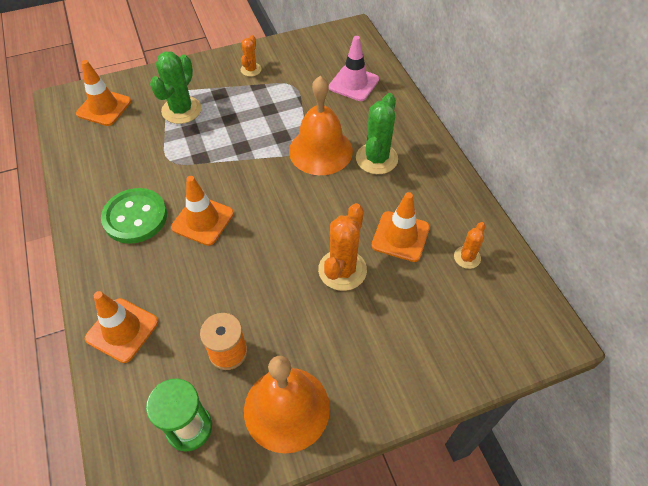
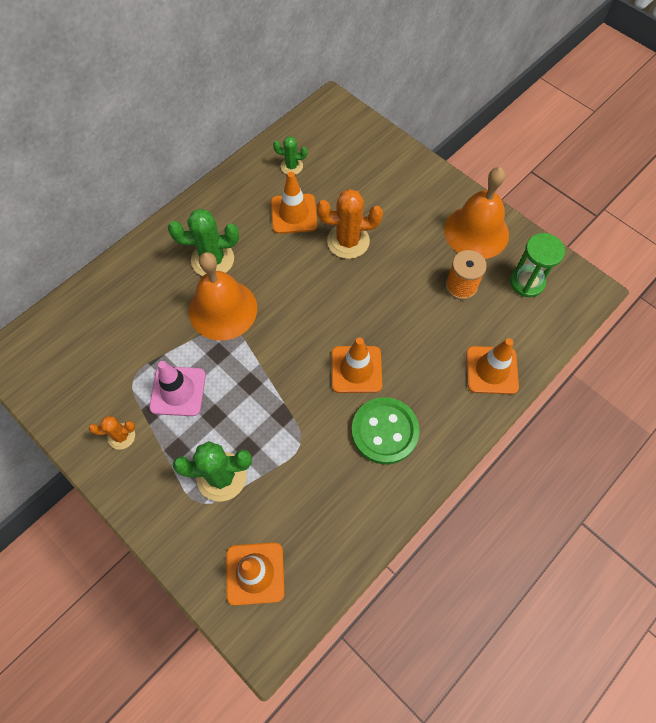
camera: 115 degrees left, 10 degrees up
pink traffic cone [329,36,379,101] -> pink traffic cone moved to [149,361,206,416]
orange cactus [454,222,485,269] -> green cactus [273,136,308,175]

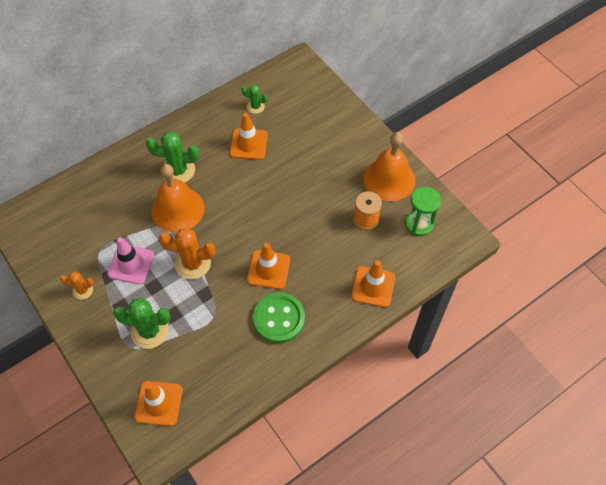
camera: 10 degrees right, 5 degrees down
orange cactus [317,189,383,259] -> orange cactus moved to [159,228,216,279]

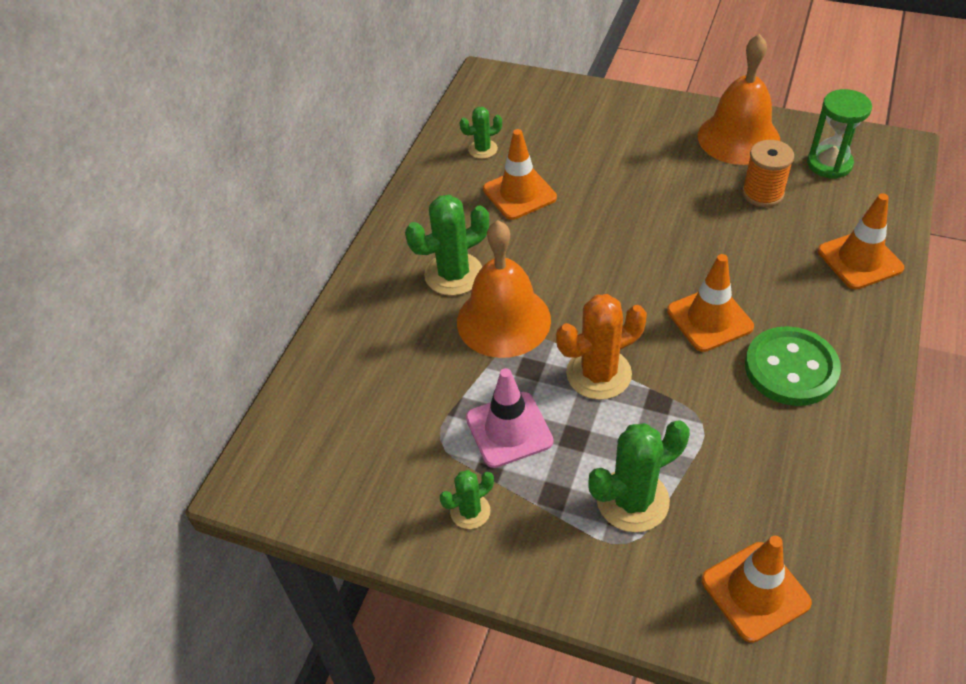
camera: 30 degrees left, 10 degrees down
orange cactus [60,271,94,300] -> green cactus [440,470,494,529]

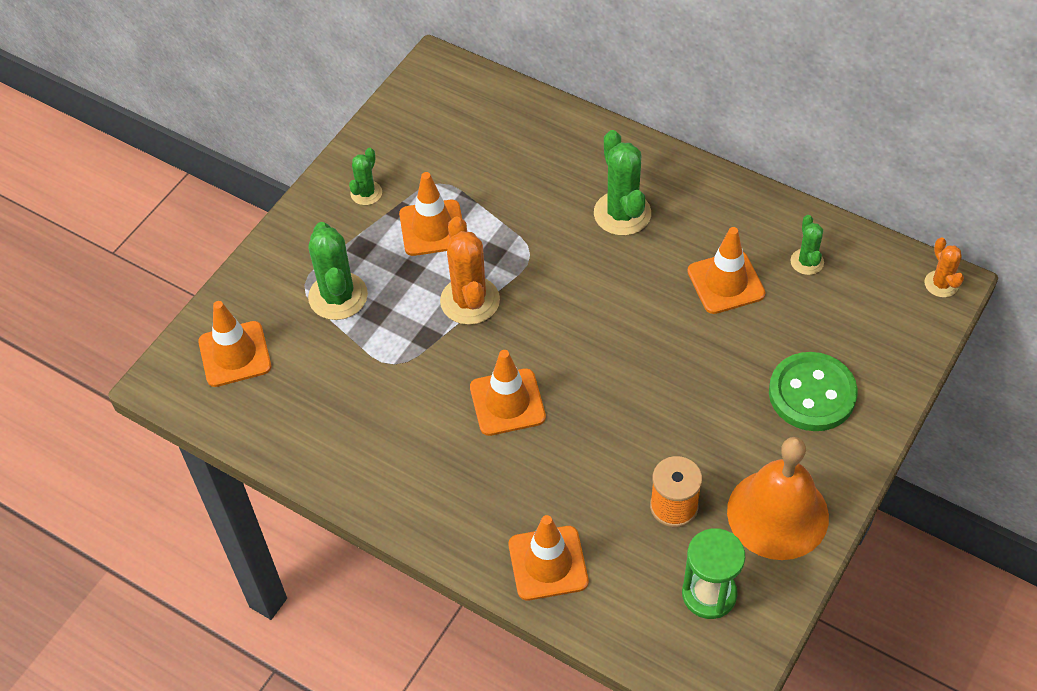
camera: 100 degrees right, 5 degrees up
green cactus [440,470,494,529] -> green cactus turned 45 degrees clockwise [349,148,382,205]
orange bell [457,220,551,358] -> none
pink traffic cone [466,368,554,468] -> orange traffic cone [399,172,462,256]
green button [745,326,841,406] -> green button moved to [769,352,858,431]
none -> orange cactus [924,237,964,297]

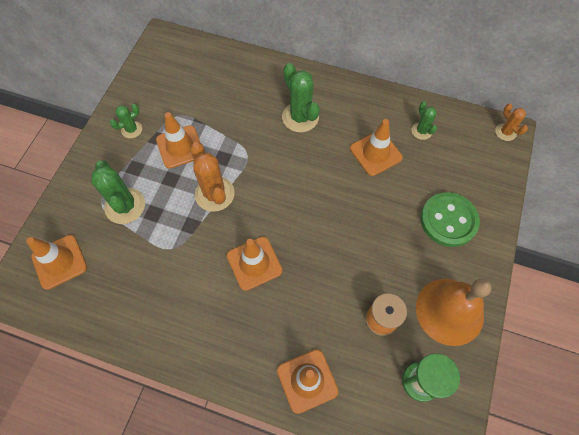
camera: 15 degrees left, 10 degrees up
green cactus [349,148,382,205] -> green cactus turned 45 degrees clockwise [110,104,142,138]

